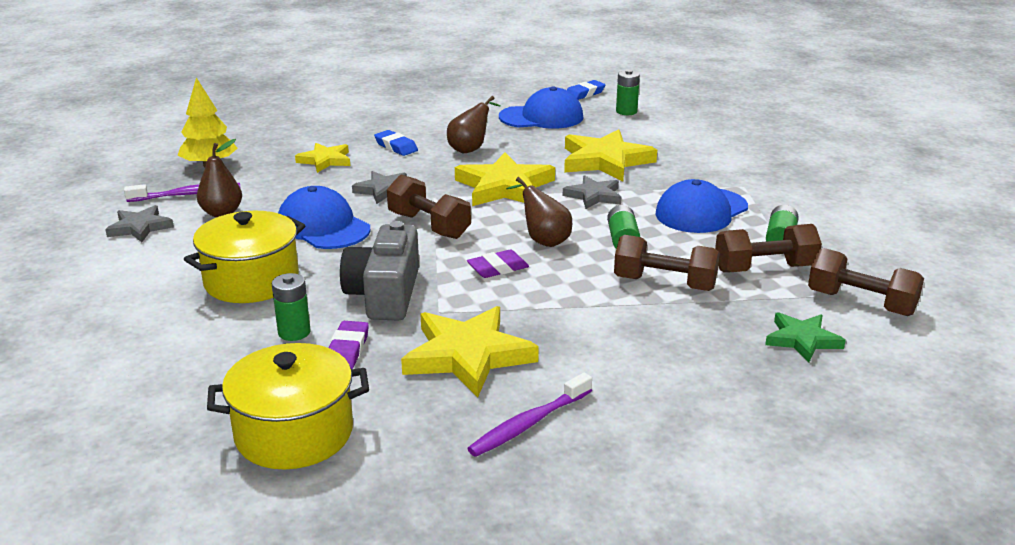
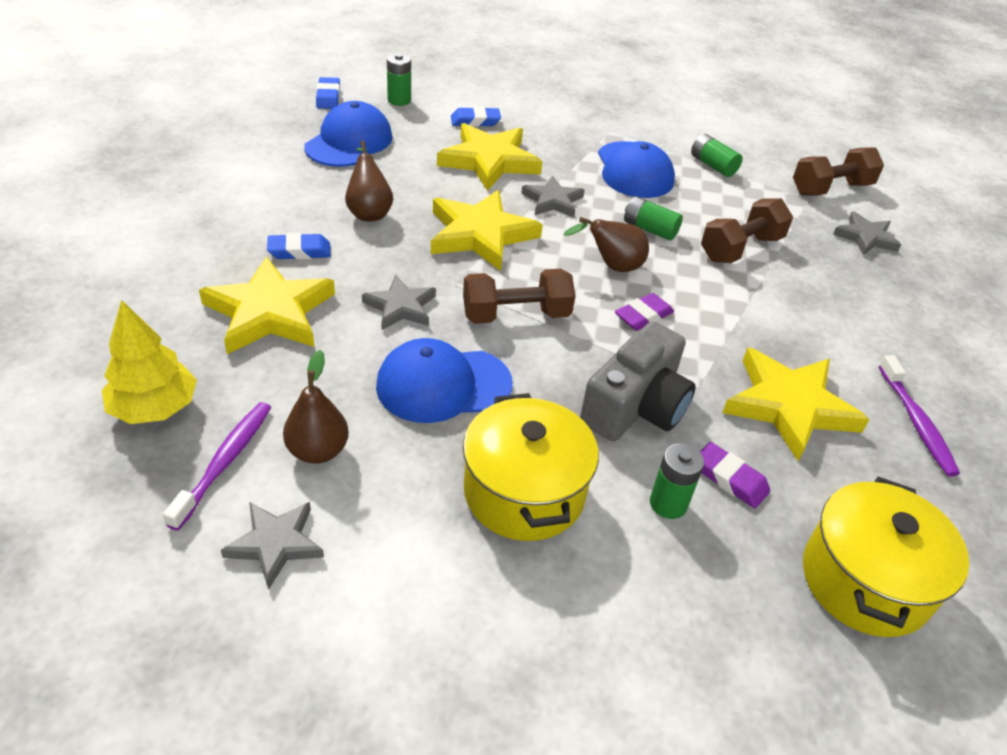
camera: 60 degrees left, 15 degrees up
yellow star [295,143,350,173] -> yellow star [199,256,335,354], size x1.72
grey camera [340,221,419,321] -> grey camera turned 90 degrees counterclockwise [580,321,696,441]
purple eraser [467,250,529,278] -> purple eraser turned 45 degrees clockwise [615,293,674,331]
brown dumbbell [715,224,822,273] -> none
green star [765,312,846,363] -> grey star [833,211,901,256]
none -> blue eraser [451,107,501,127]

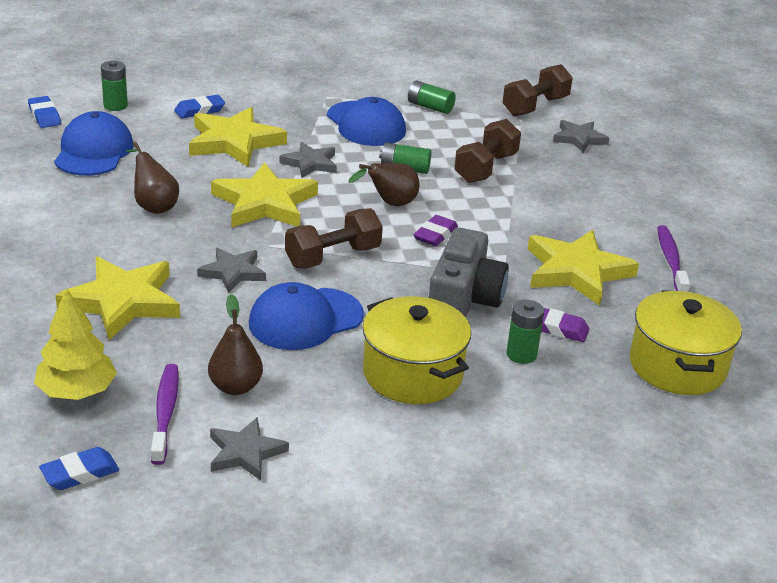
camera: 20 degrees left, 10 degrees down
blue eraser [267,233,331,260] -> blue eraser moved to [39,447,119,490]
purple toothbrush [879,355,960,477] -> purple toothbrush turned 150 degrees counterclockwise [657,225,690,292]

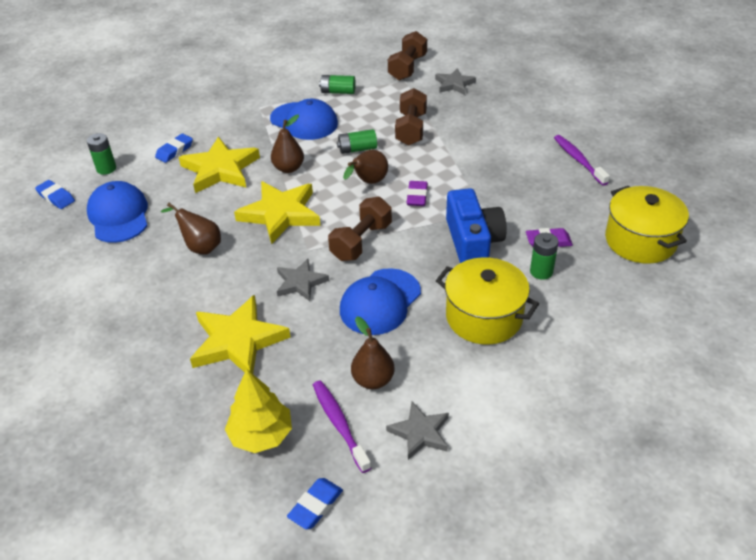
camera: 20 degrees left, 10 degrees up
grey star [279,142,337,178] -> brown pear [271,114,304,173]
grey camera [429,228,509,317] -> blue camera [446,188,507,263]
yellow star [528,230,639,306] -> none

